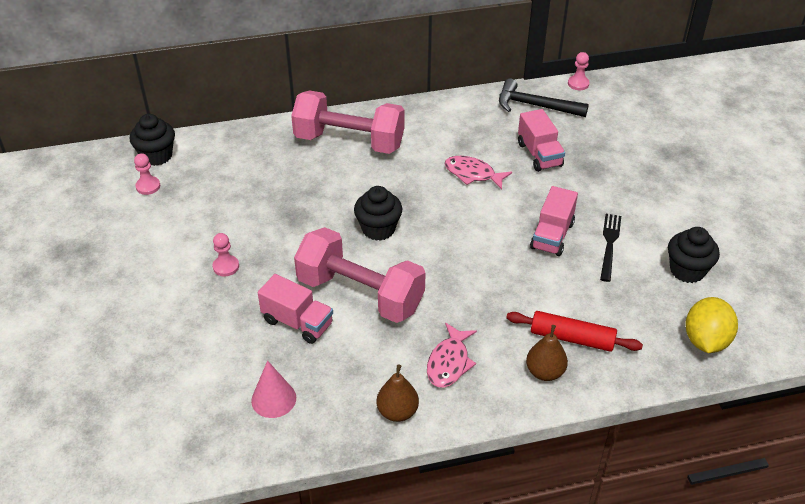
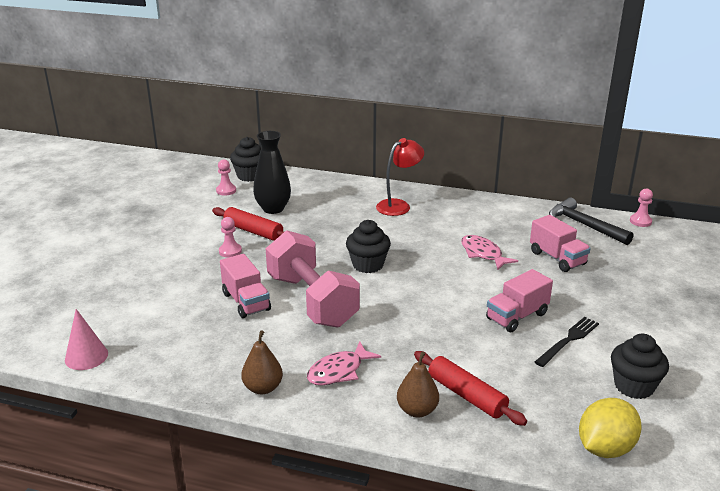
camera: 30 degrees right, 15 degrees down
pink cone [251,360,296,418] -> pink cone moved to [65,309,108,370]
pink dumbbell [291,90,405,154] -> red lamp [376,138,424,216]
pink truck [518,109,565,172] -> pink truck turned 45 degrees counterclockwise [530,215,591,272]
none -> red rolling pin [212,207,284,241]
none -> black vase [253,131,291,214]

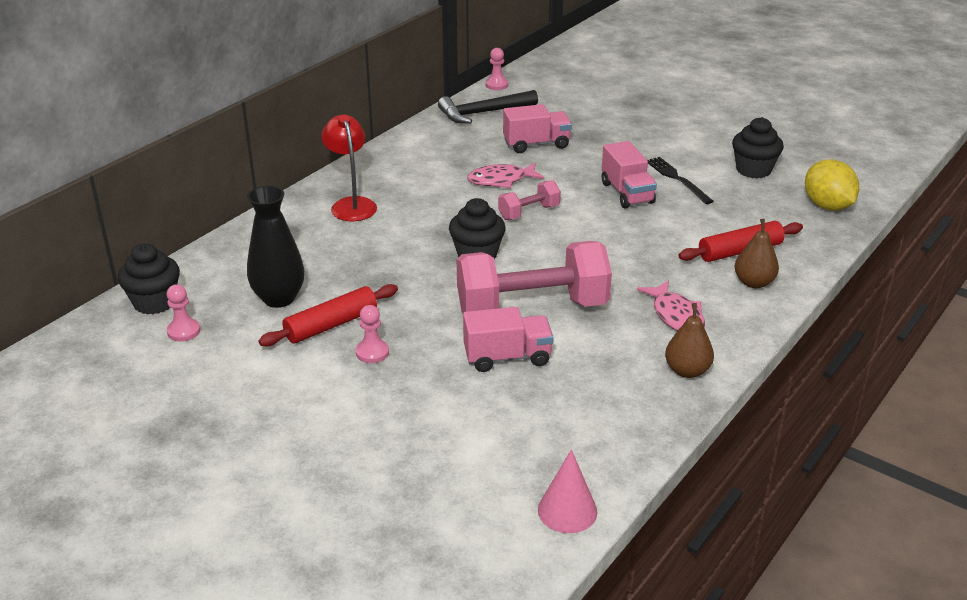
camera: 70 degrees left, 5 degrees up
none -> pink dumbbell [498,180,561,220]

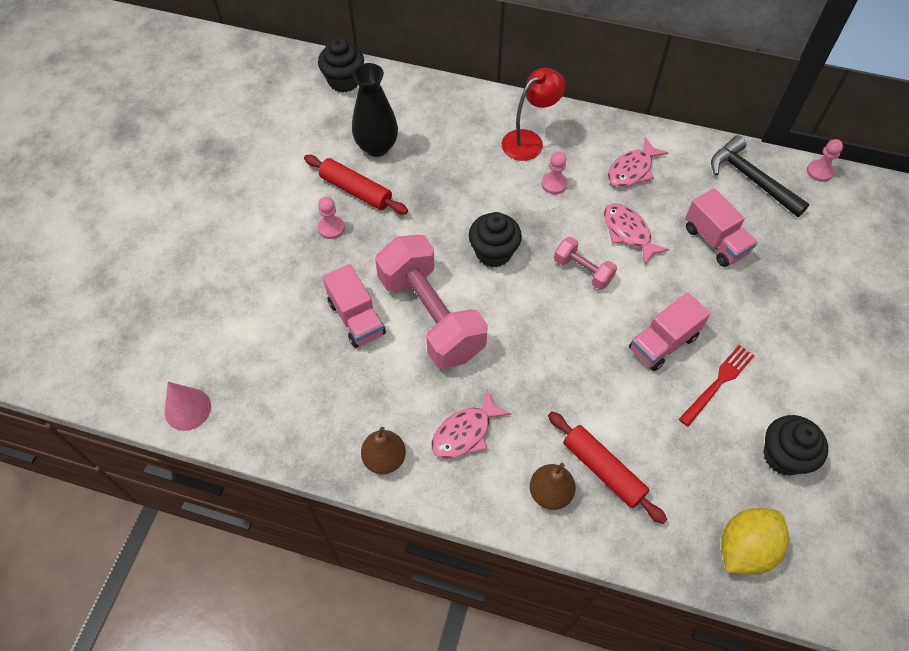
camera: 70 degrees right, 25 degrees up
pink pawn [167,284,200,341] -> pink pawn moved to [541,152,568,194]
black fork [648,157,714,204] -> red fork [679,345,754,427]
none -> pink fish [608,137,668,187]

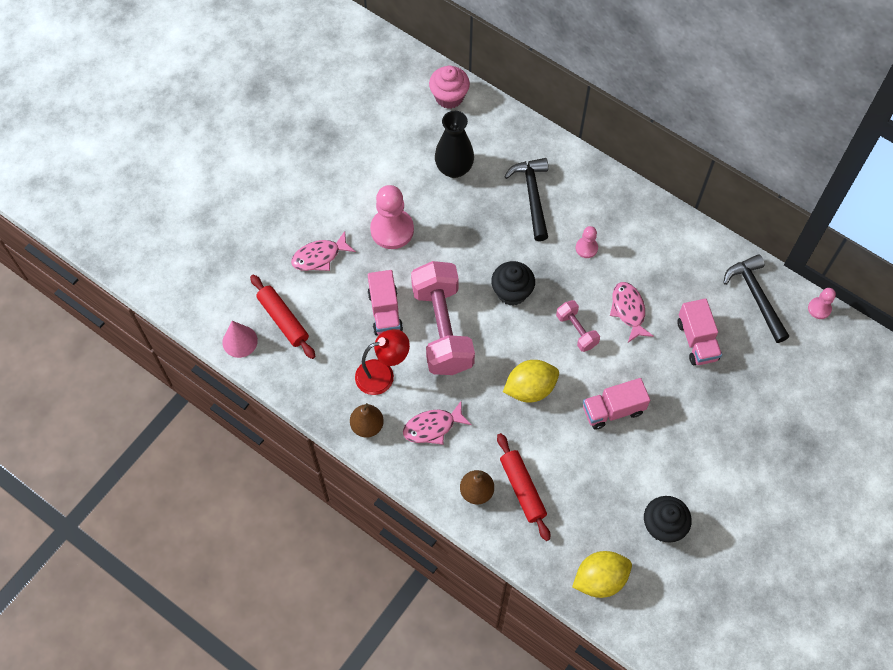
camera: 20 degrees right, 5 degrees up
red rolling pin [304,155,408,214] -> red rolling pin moved to [250,274,316,359]
black cupcake [318,37,364,93] -> pink cupcake [429,66,470,109]
pink pawn [318,197,345,239] -> pink pawn [370,185,414,249], size x1.95
red lamp [502,68,565,161] -> red lamp moved to [355,329,410,395]
pink fish [608,137,668,187] -> pink fish moved to [291,231,356,271]
red fork [679,345,754,427] -> none
none -> yellow lemon [503,360,559,402]
none -> black hammer [504,158,548,241]

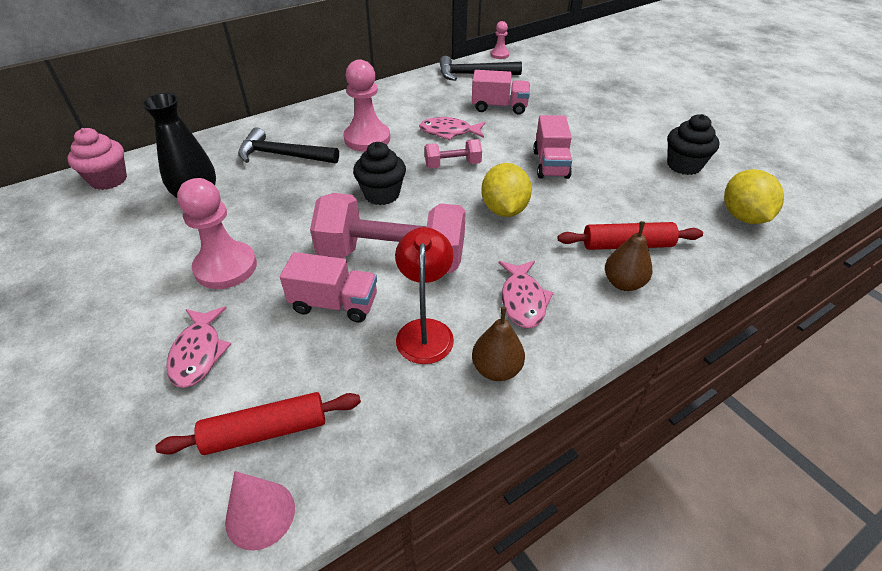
camera: 70 degrees left, 20 degrees down
pink pawn [576,226,598,258] -> pink pawn [343,60,390,152], size x1.95

